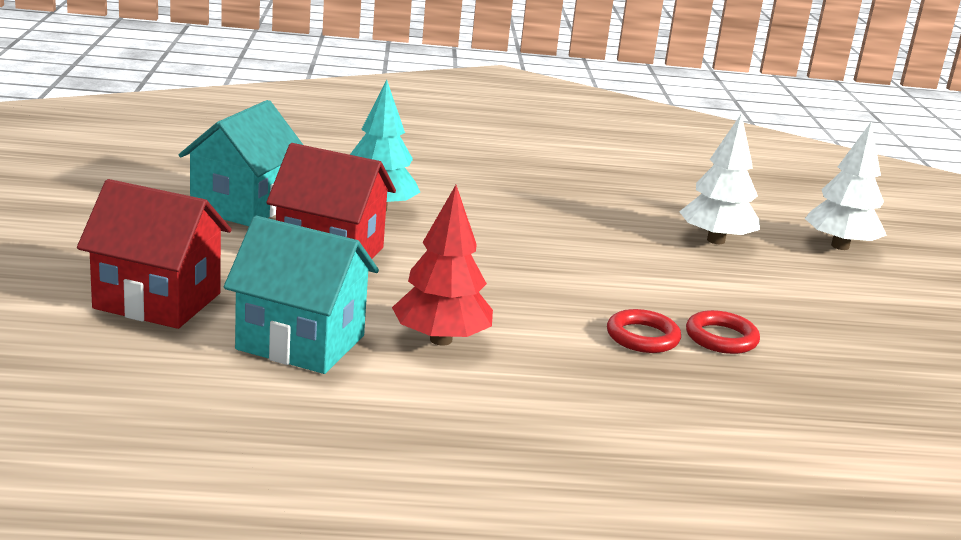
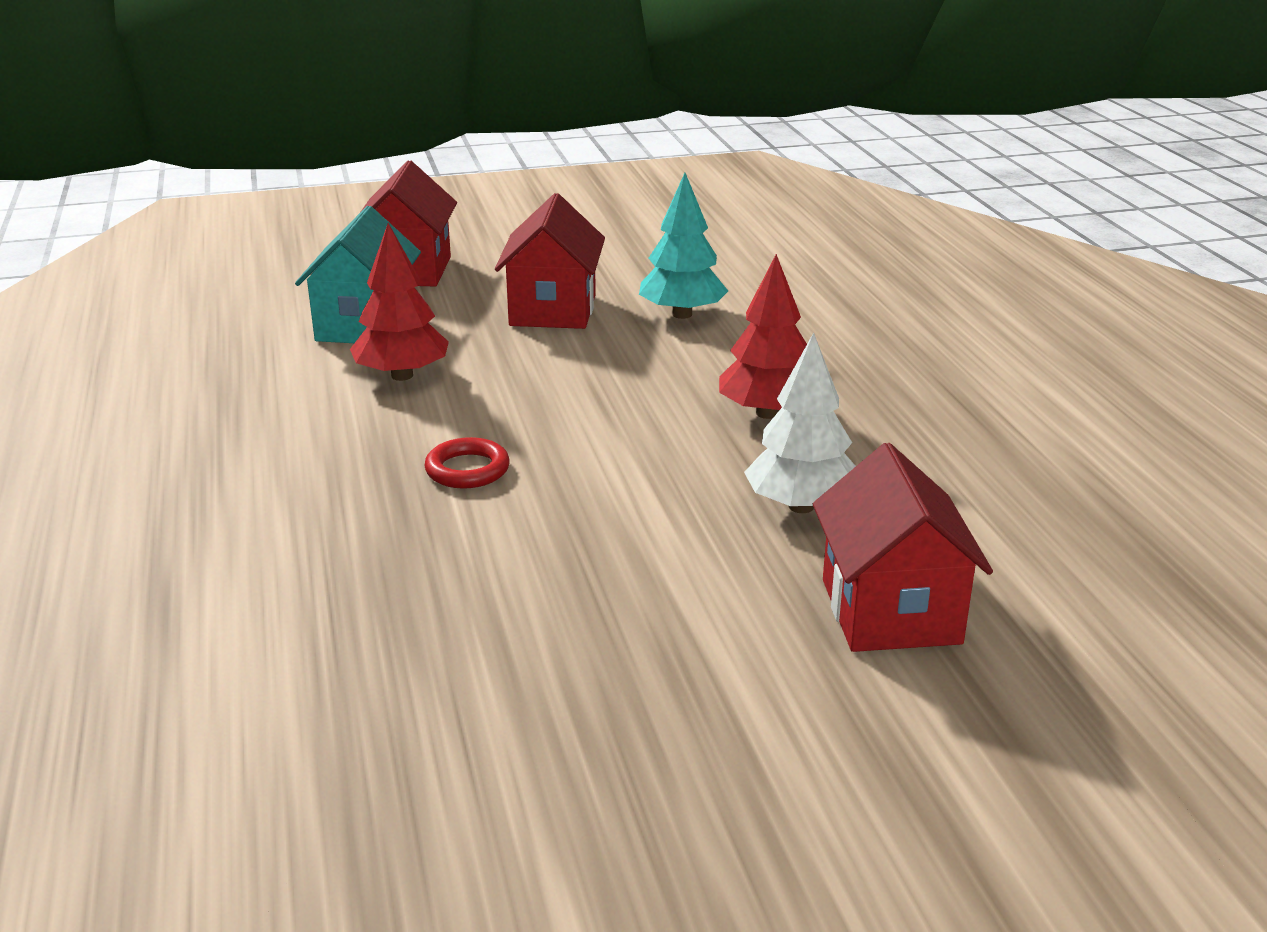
camera: 80 degrees right, 5 degrees up
turquoise house [179,100,303,226] -> none
red ring [686,310,760,354] -> none
white tree [805,122,886,250] -> red house [813,443,993,652]
none -> red tree [719,254,807,419]

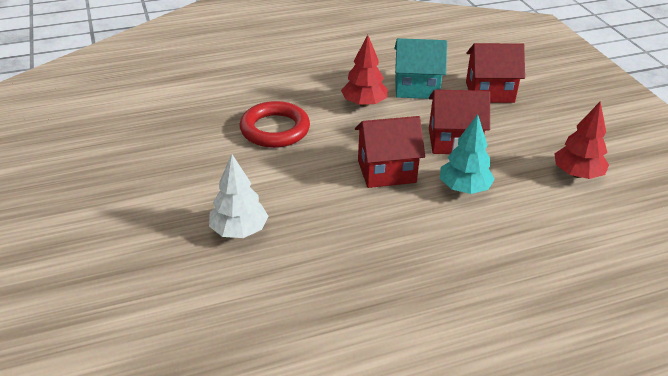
camera: 85 degrees right, 10 degrees up
red ring [425,437,510,489] -> red ring [240,101,310,148], size x1.86
red tree [719,254,807,419] -> red tree moved to [554,101,609,179]
red house [813,443,993,652] -> red house moved to [355,116,425,188]

